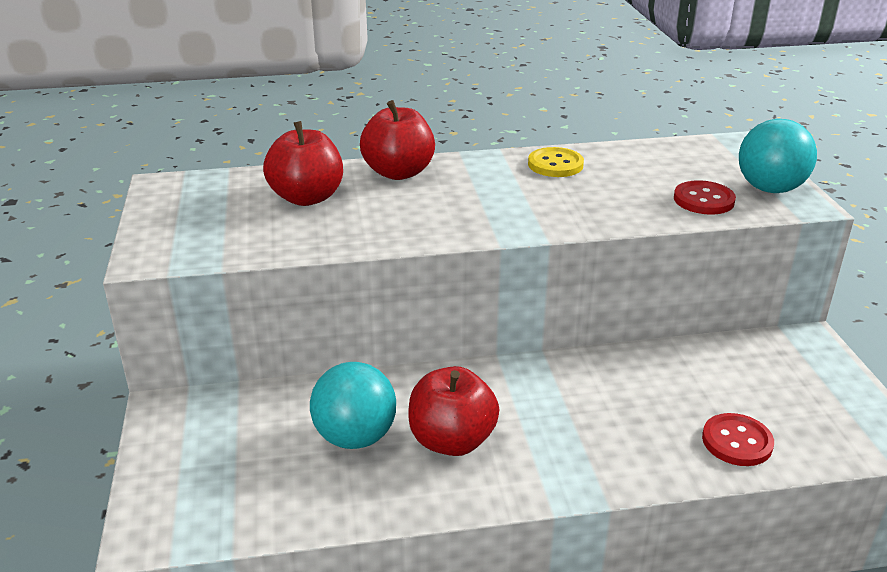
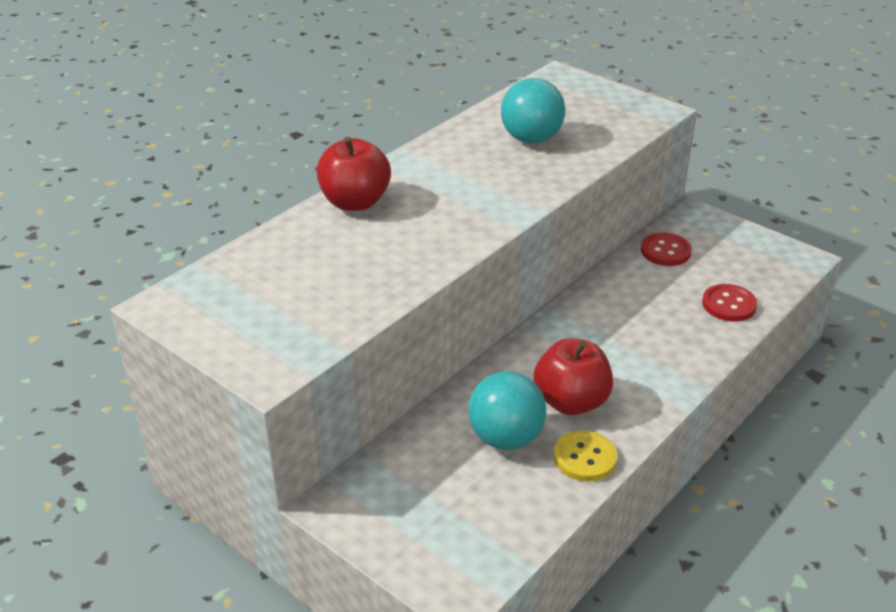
camera: 40 degrees left, 5 degrees up
red apple [263,121,343,206] -> none
yellow button [528,147,584,177] -> yellow button moved to [554,430,617,481]
red button [674,180,736,215] -> red button moved to [641,232,692,266]
turquoise ball [739,119,817,193] -> turquoise ball moved to [501,78,565,144]

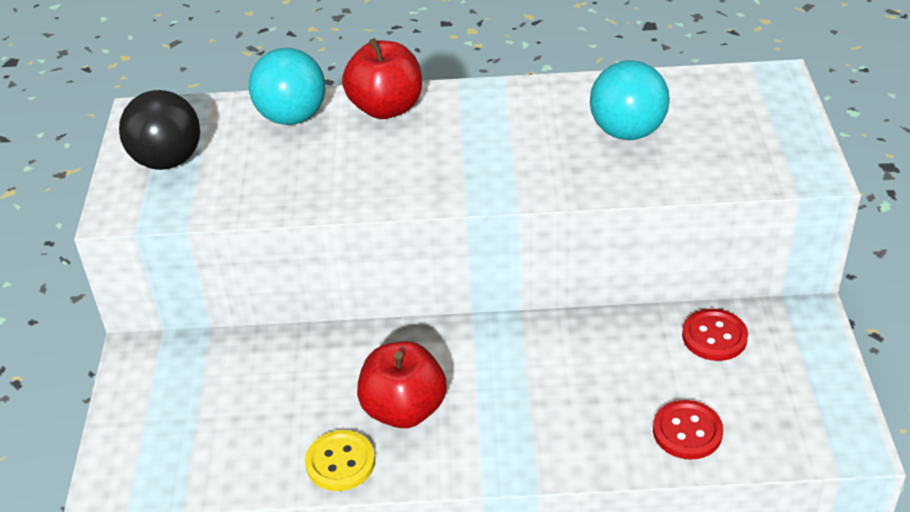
camera: 50 degrees right, 5 degrees up
turquoise ball [468,371,546,450] -> turquoise ball moved to [249,48,325,125]
none -> black ball [119,90,200,170]

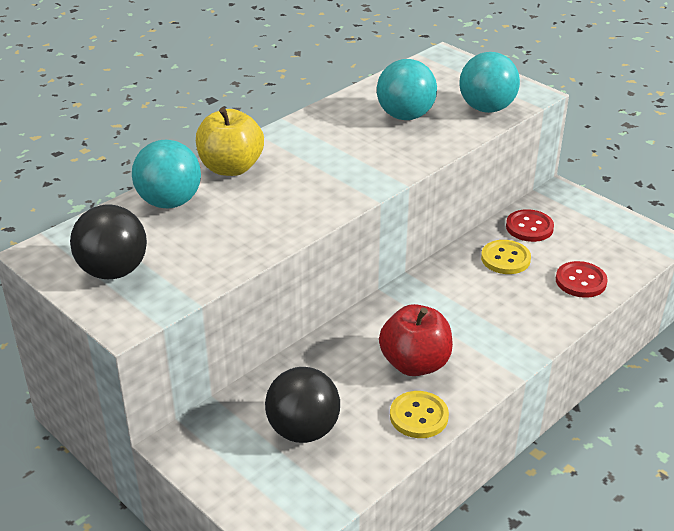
camera: 45 degrees left, 5 degrees down
red apple [342,38,422,119] -> yellow apple [196,107,264,176]
none -> black ball [265,367,340,443]
none -> turquoise ball [460,52,520,113]
none -> yellow button [481,240,531,274]

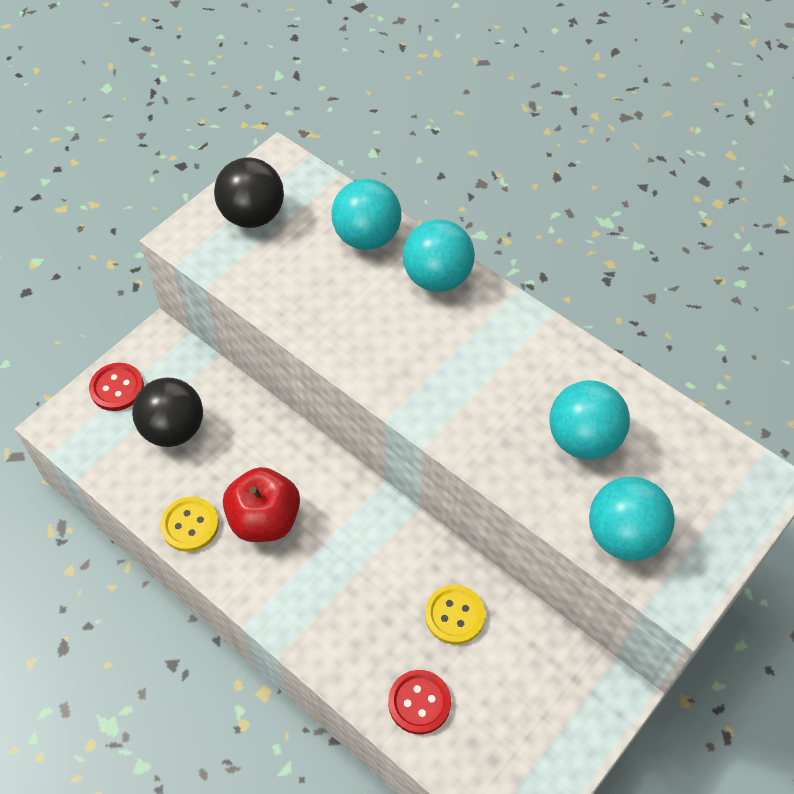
camera: 85 degrees right, 20 degrees up
yellow apple [196,107,264,176] -> turquoise ball [403,219,475,292]
red button [506,209,554,242] -> red button moved to [89,363,144,411]

